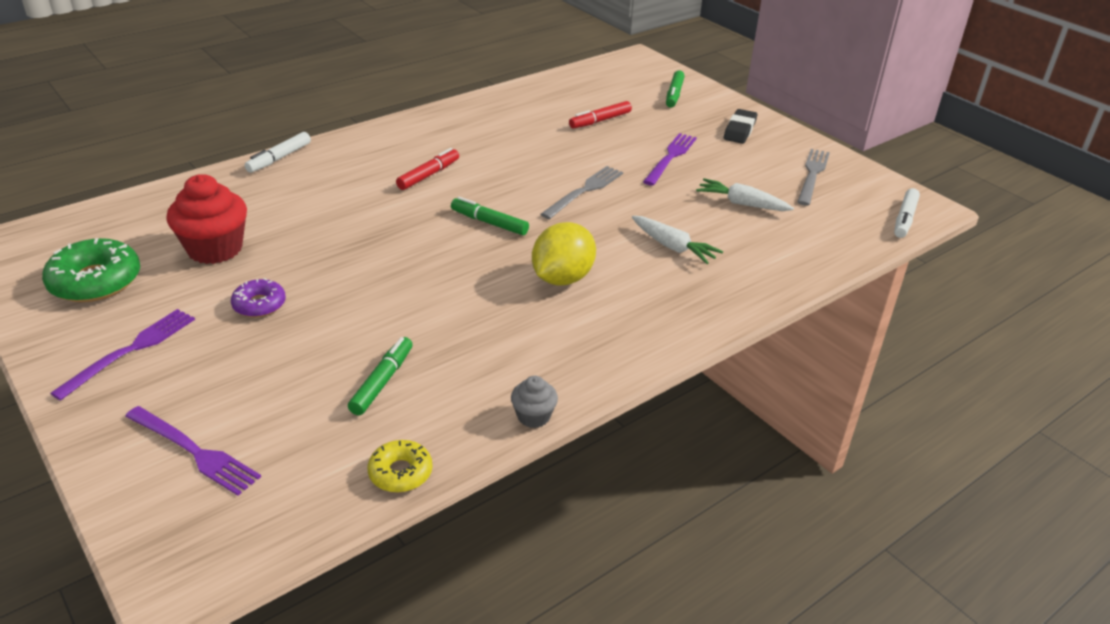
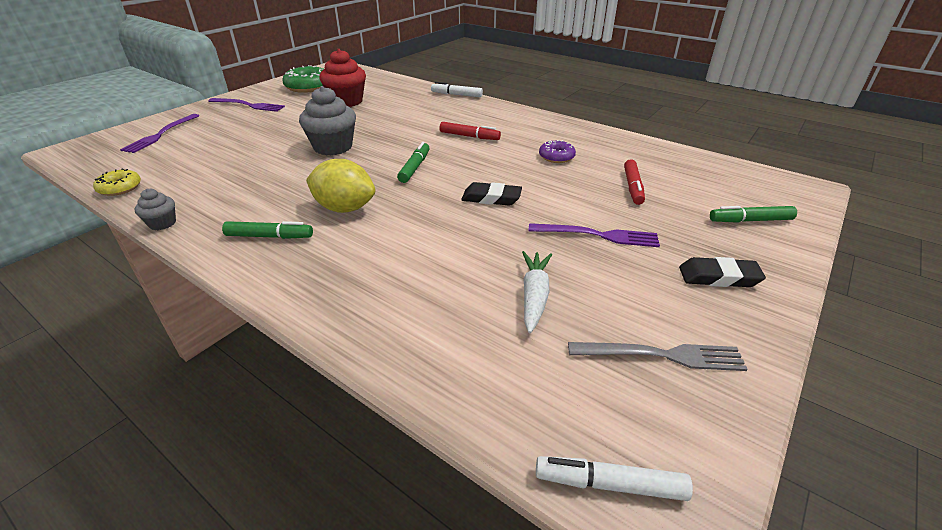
camera: 75 degrees right, 0 degrees up
purple donut [231,278,286,317] -> purple donut moved to [539,140,576,163]
green marker [348,337,413,415] -> green marker moved to [222,221,313,239]
grey fork [540,166,623,219] -> black eraser [461,182,522,206]
red marker [569,101,632,129] -> red marker turned 120 degrees counterclockwise [624,159,645,205]
white carrot [632,216,723,264] -> none
none -> grey cupcake [299,86,356,155]

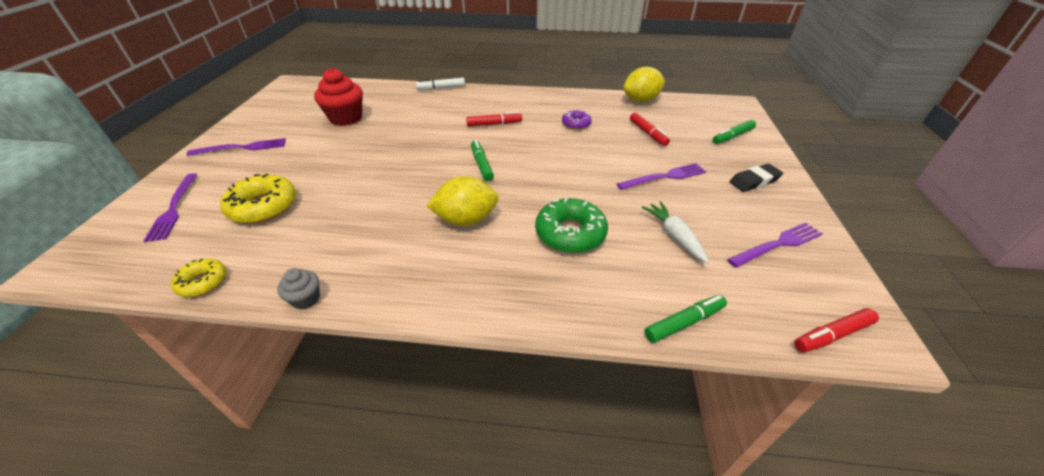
camera: 30 degrees left, 5 degrees up
green marker [222,221,313,239] -> green marker moved to [644,295,727,343]
green donut [282,65,324,93] -> green donut moved to [535,198,608,253]
grey cupcake [299,86,356,155] -> none
black eraser [461,182,522,206] -> none
white marker [536,456,693,501] -> red marker [794,308,879,352]
grey fork [568,342,748,371] -> purple fork [727,222,823,268]
none -> yellow donut [220,174,296,224]
none -> yellow lemon [623,67,665,102]

